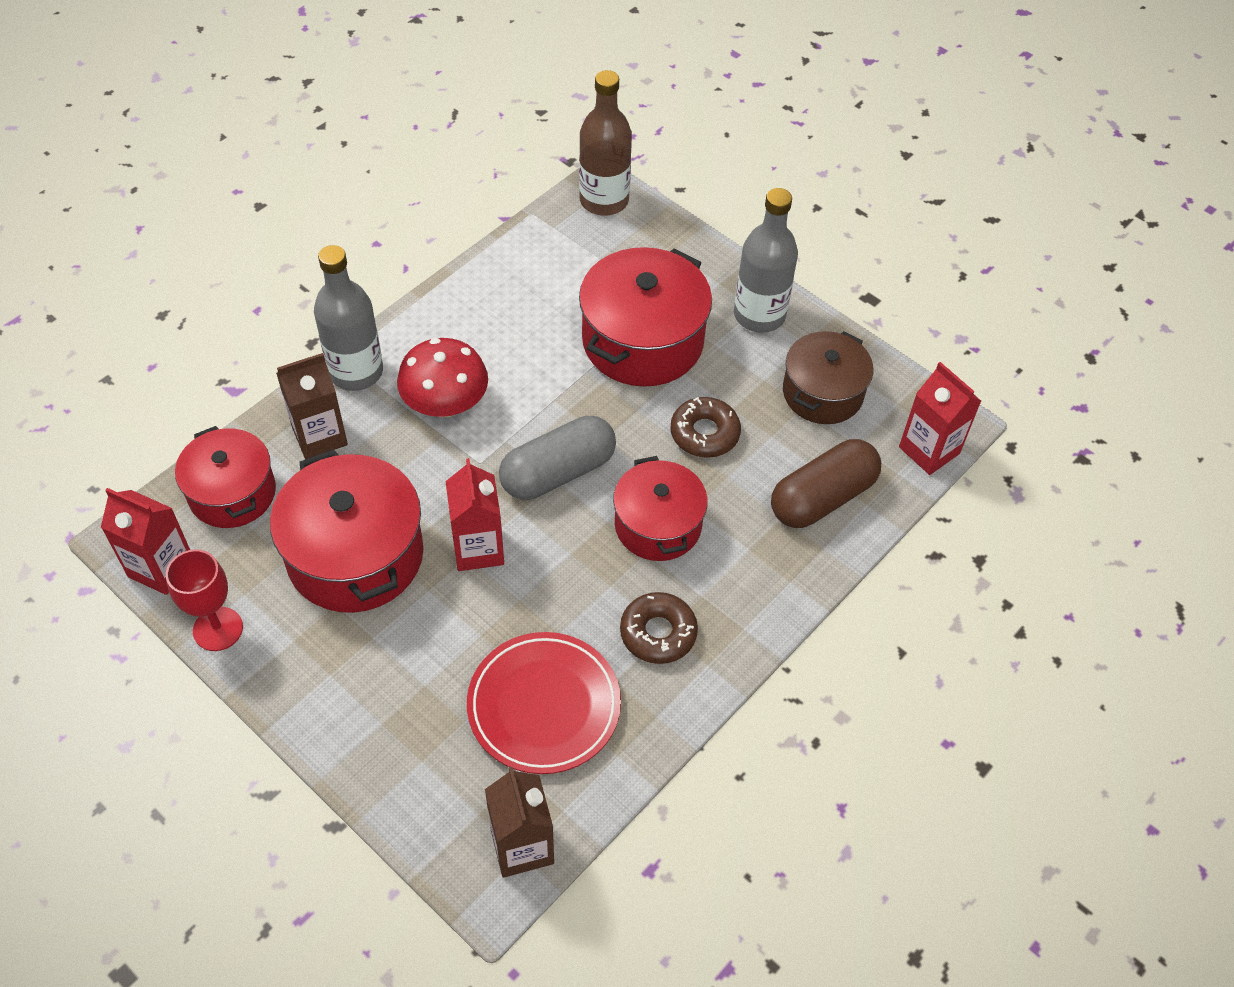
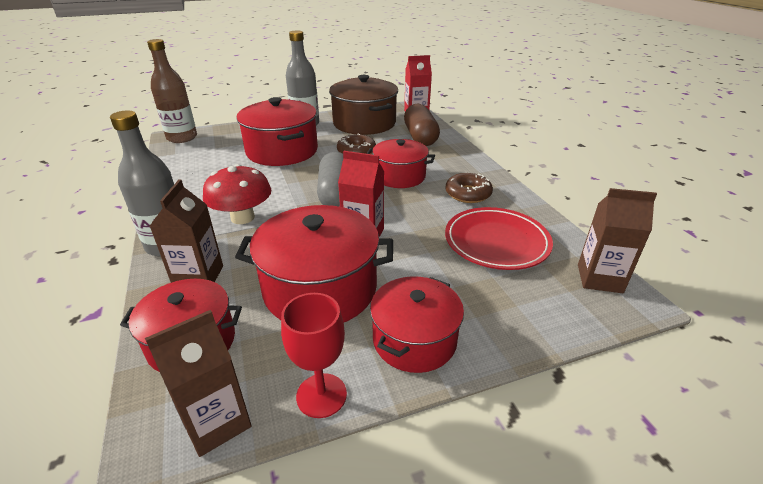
camera: 60 degrees left, 20 degrees down
red carton [101,488,190,595] -> brown carton [145,310,252,457]
brown pot [783,331,873,424] -> brown pot [329,75,398,135], size x1.53
none -> red pot [370,276,464,373]

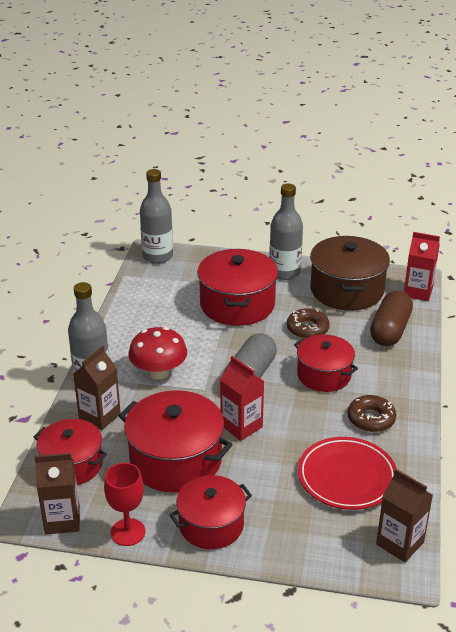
camera: 30 degrees right, 0 degrees up
brown bottle [147,39,197,143] -> grey bottle [140,169,173,264]

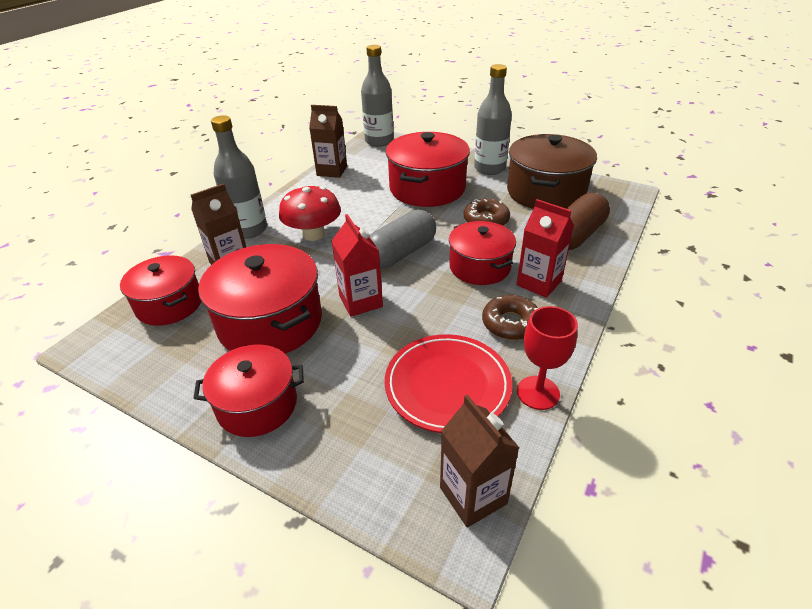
camera: 20 degrees right, 5 degrees up
brown carton [34,453,80,534] -> brown carton moved to [309,105,347,178]
red goblet [104,463,145,546] -> red goblet moved to [517,306,578,410]
red carton [404,232,440,301] -> red carton moved to [516,199,574,298]

